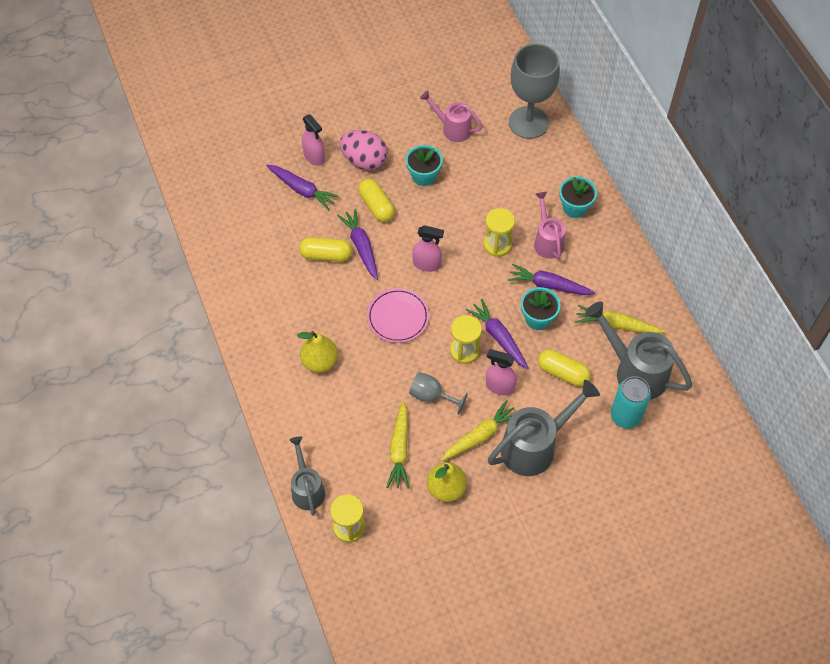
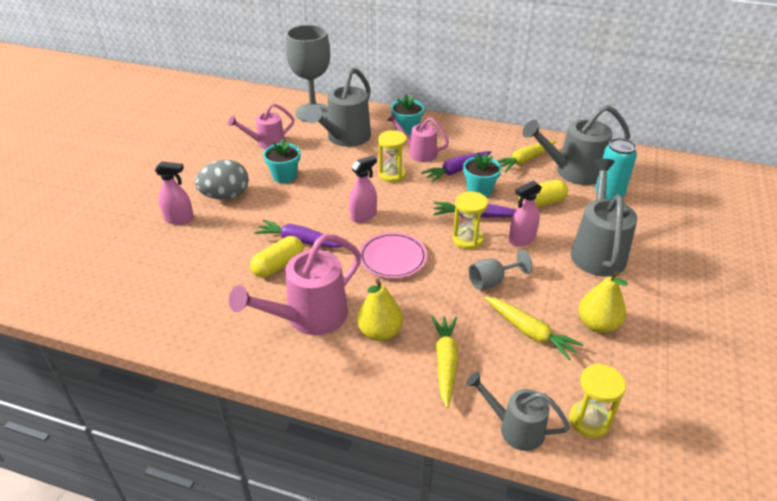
camera: 50 degrees left, 20 degrees down
purple carrot [266,165,339,210] -> none
pink egg [340,130,388,170] -> grey egg [195,160,249,200]
yellow capsule [358,179,395,222] -> none
yellow carrot [441,400,514,461] -> yellow carrot moved to [432,316,458,408]
none -> pink watering can [229,234,361,335]
none -> grey watering can [305,68,371,147]

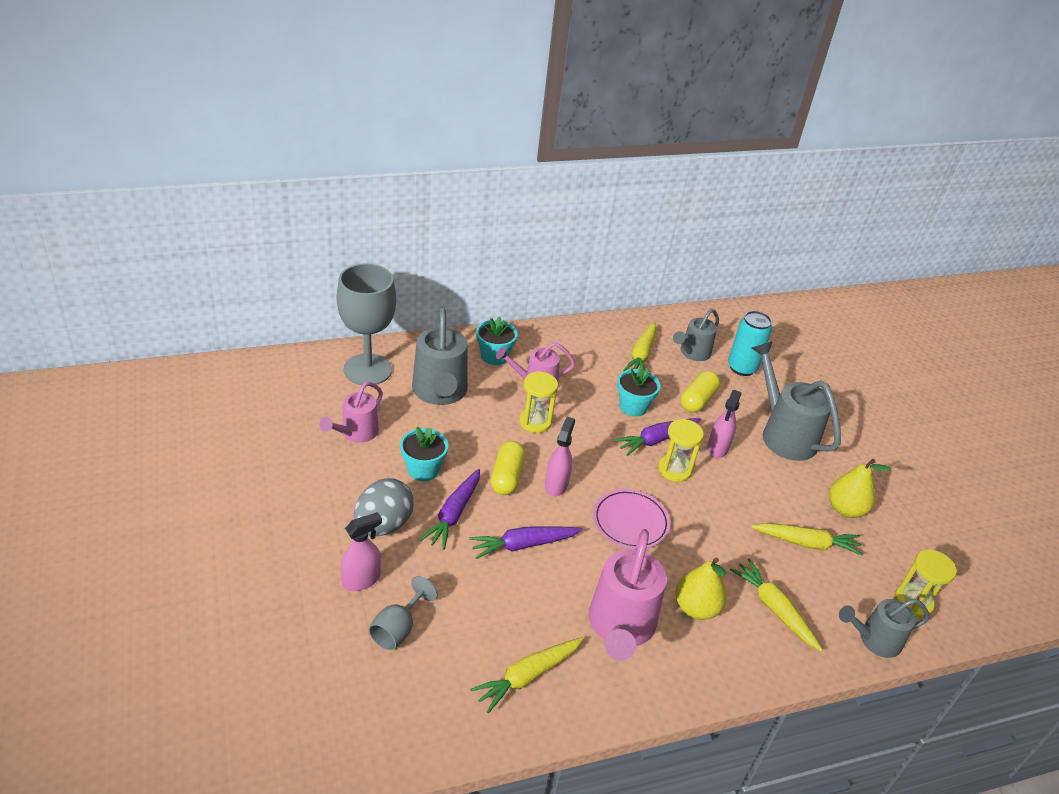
camera: 40 degrees left, 0 degrees up
yellow capsule [250,236,304,278] -> yellow capsule moved to [491,441,525,495]
purple carrot [421,151,492,183] -> purple carrot moved to [420,469,480,550]
grey goblet [469,250,532,290] -> grey goblet moved to [369,576,438,650]
grey watering can [523,105,630,185] -> grey watering can [673,309,719,361], size x0.62
none -> yellow carrot [470,637,583,713]

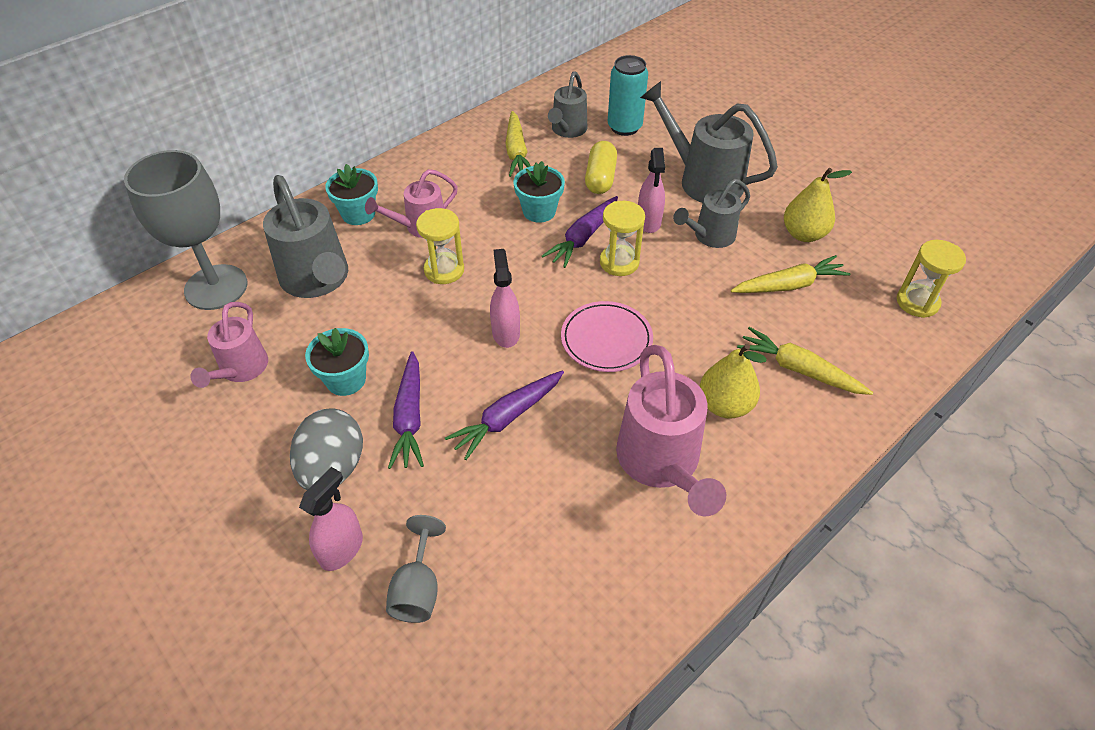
camera: 20 degrees left, 10 degrees up
yellow carrot [470,637,583,713] -> none
yellow capsule [491,441,525,495] -> none
grey watering can [839,598,930,658] -> grey watering can moved to [673,179,750,248]

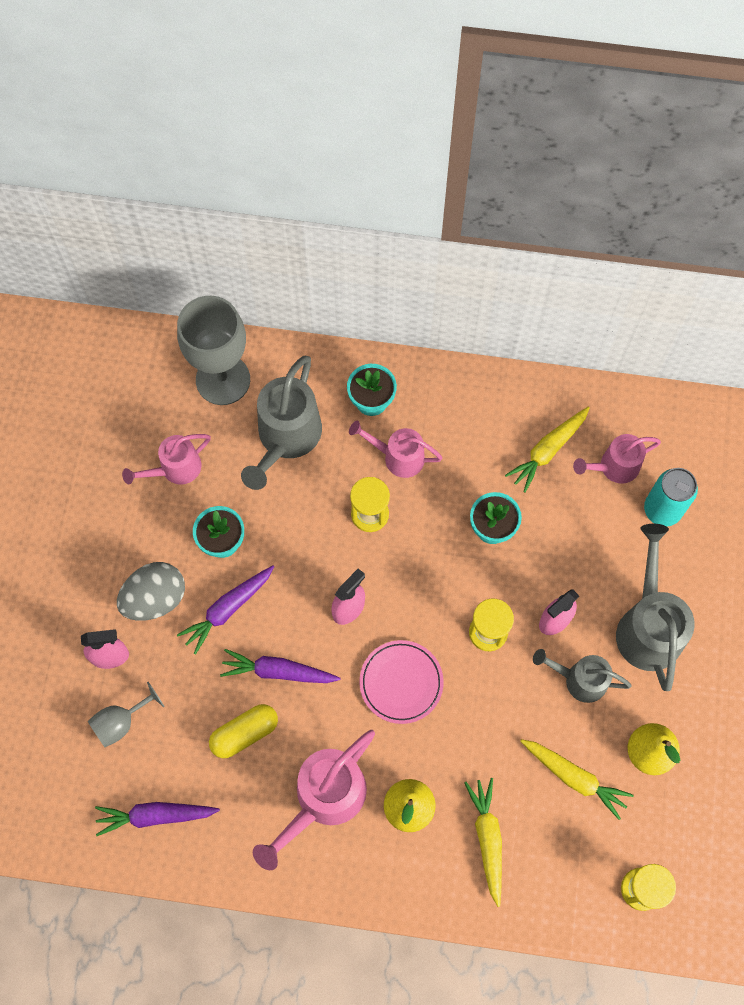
camera: 50 degrees right, 20 degrees up
purple carrot [542,196,618,268] -> purple carrot moved to [95,802,220,836]
grey watering can [548,71,587,138] -> pink watering can [573,434,661,484]
yellow capsule [585,141,617,194] -> yellow capsule moved to [209,704,278,758]

